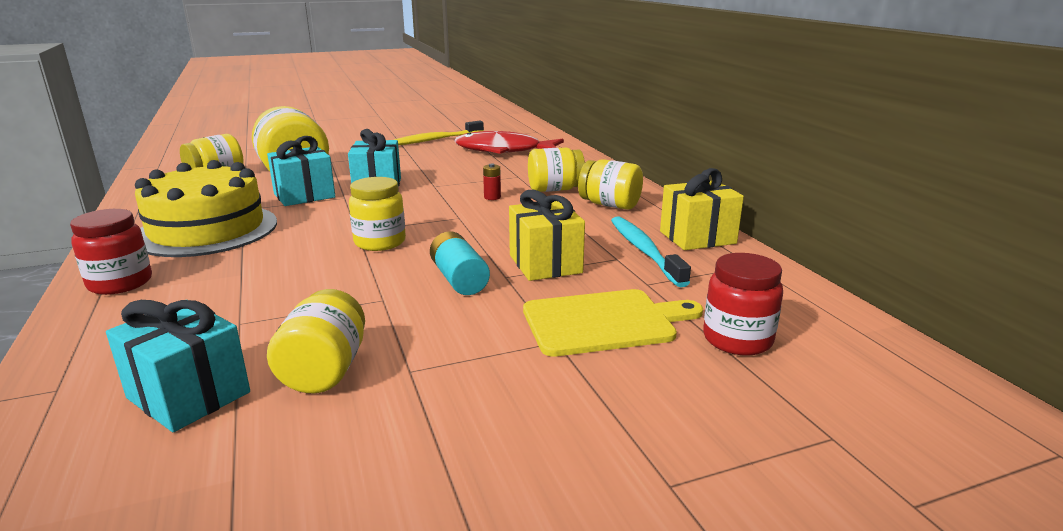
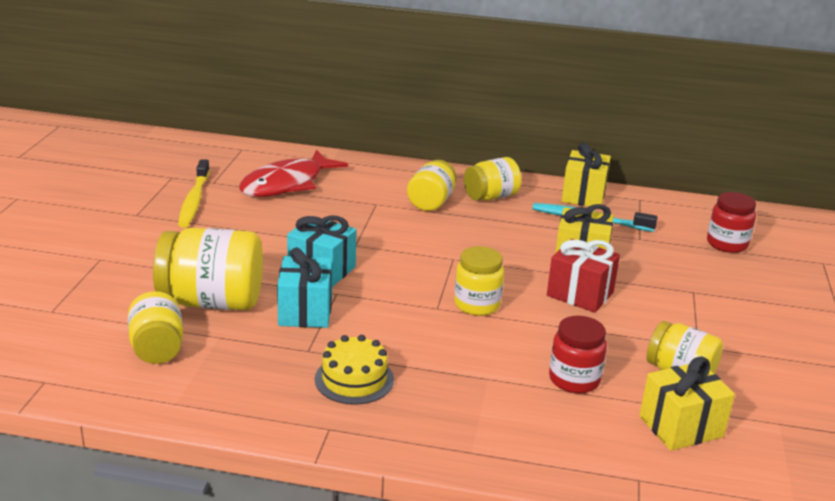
camera: 60 degrees left, 5 degrees up
red jar [70,209,152,295] -> red jar moved to [549,316,607,393]
turquoise gift [106,300,250,432] -> yellow gift [639,357,735,451]
yellow cake [135,160,277,257] -> yellow cake [315,335,394,405], size x0.56
turquoise battery [430,231,490,295] -> red gift [547,239,620,313]
red battery [483,164,501,200] -> none
yellow cutting board [523,289,703,357] -> none

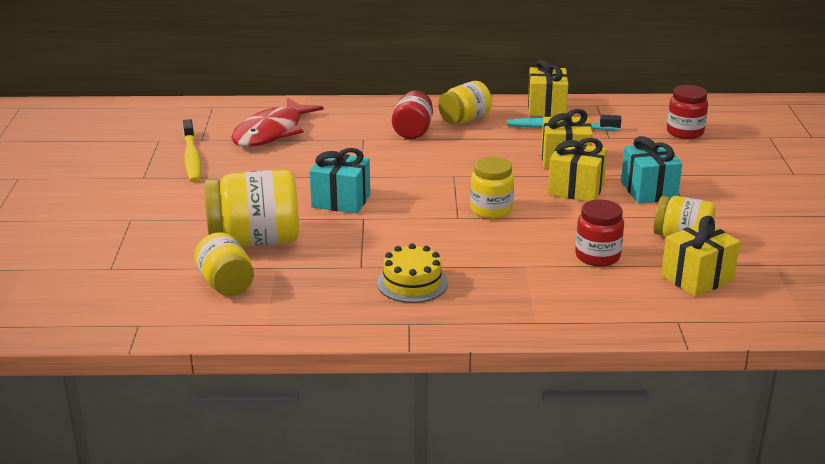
camera: 10 degrees left, 0 degrees up
turquoise gift [277,248,332,328] -> turquoise gift moved to [621,136,682,204]
yellow jar [407,160,456,211] -> red jar [392,91,433,139]
red gift [547,239,620,313] -> yellow gift [548,138,607,202]

